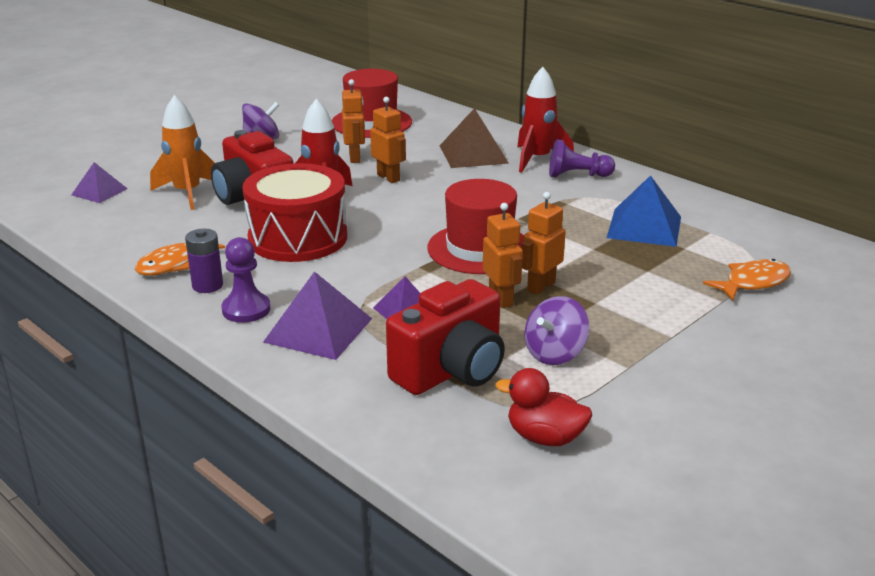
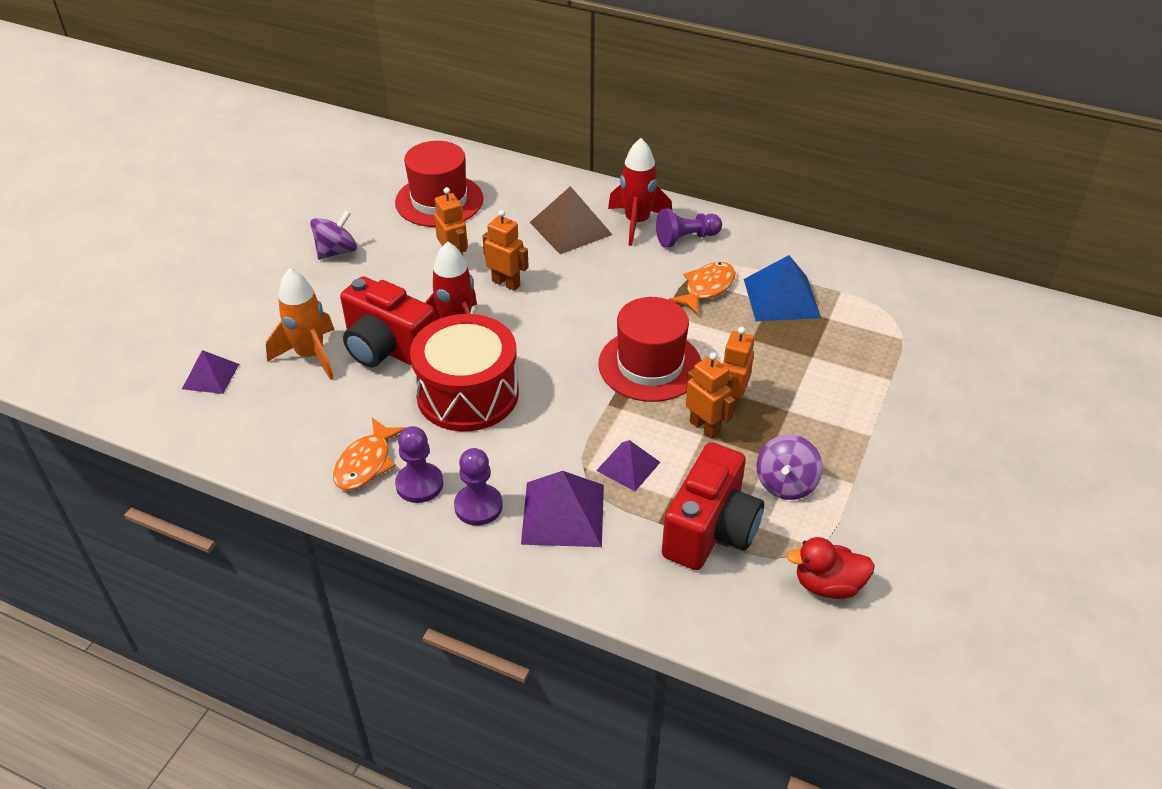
camera: 20 degrees left, 15 degrees up
purple battery [185,229,223,293] -> purple pawn [395,426,443,503]
orange fish [703,259,791,301] -> orange fish moved to [669,262,735,315]

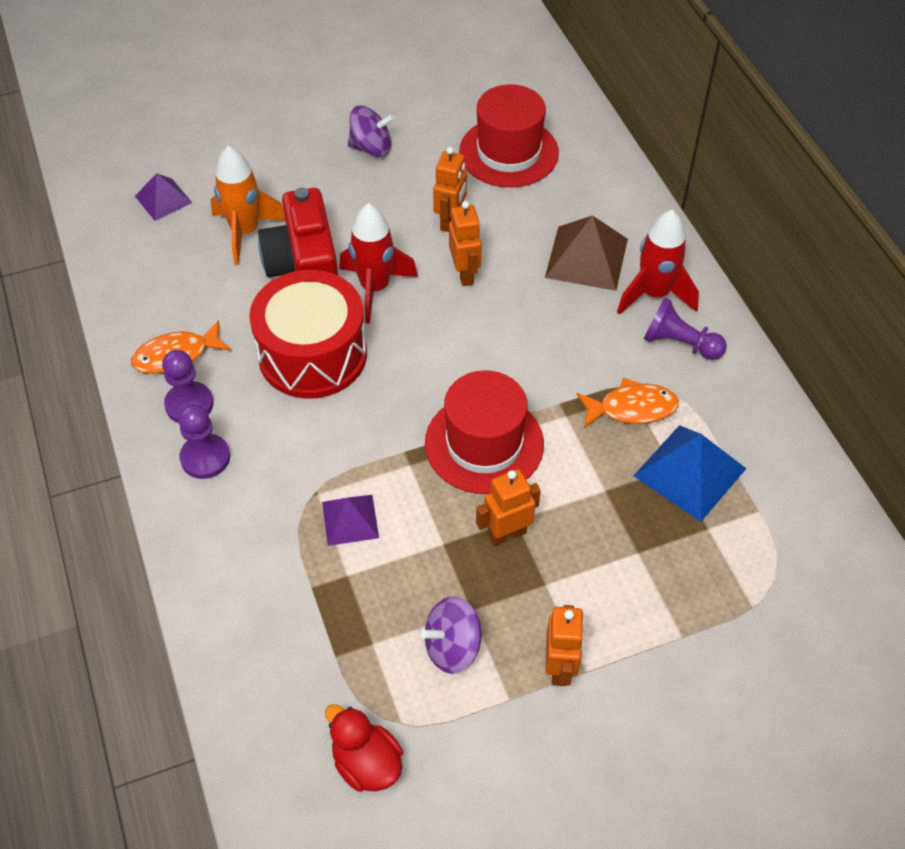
camera: 45 degrees right, 10 degrees up
purple pyramid [521,471,604,547] -> none
red camera [662,442,764,570] -> none
orange robot [686,353,735,439] -> orange robot moved to [545,605,584,686]

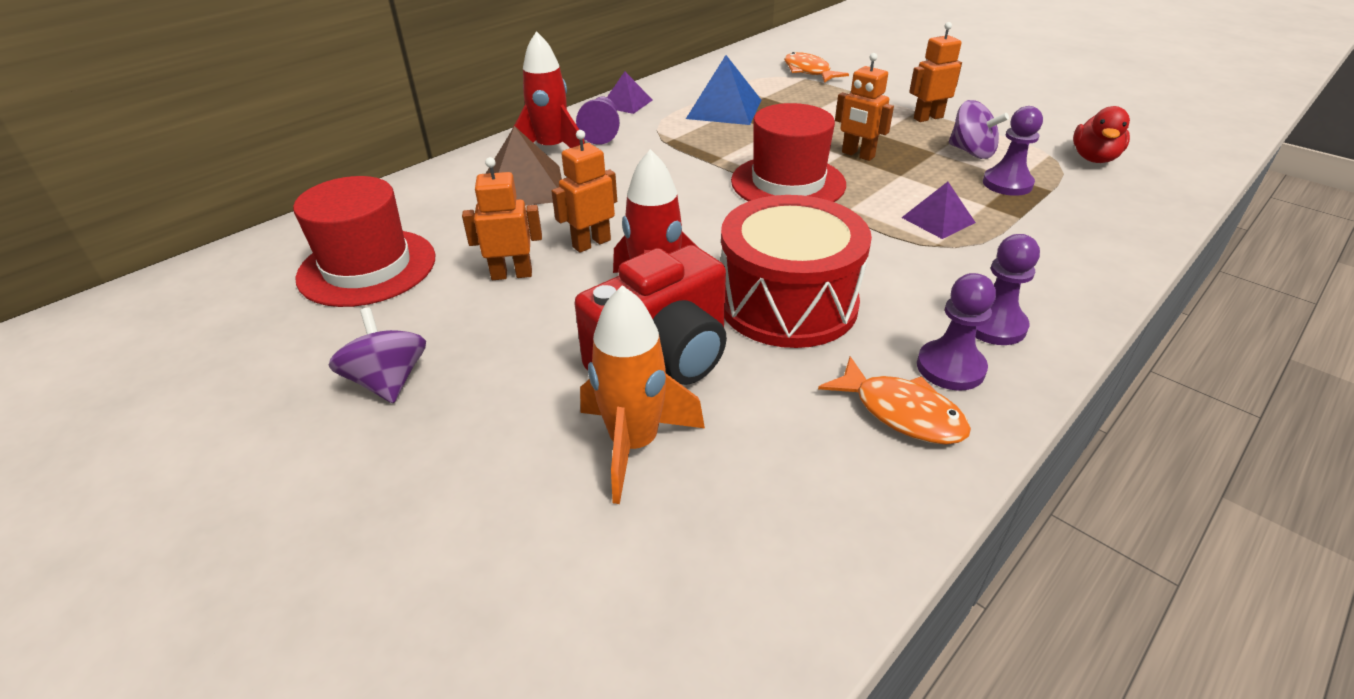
camera: 115 degrees left, 15 degrees down
purple pyramid [135,173,192,221] -> purple pyramid moved to [607,72,652,114]
orange fish [577,378,679,428] -> orange fish moved to [784,52,849,83]
none -> purple pawn [983,106,1043,196]

